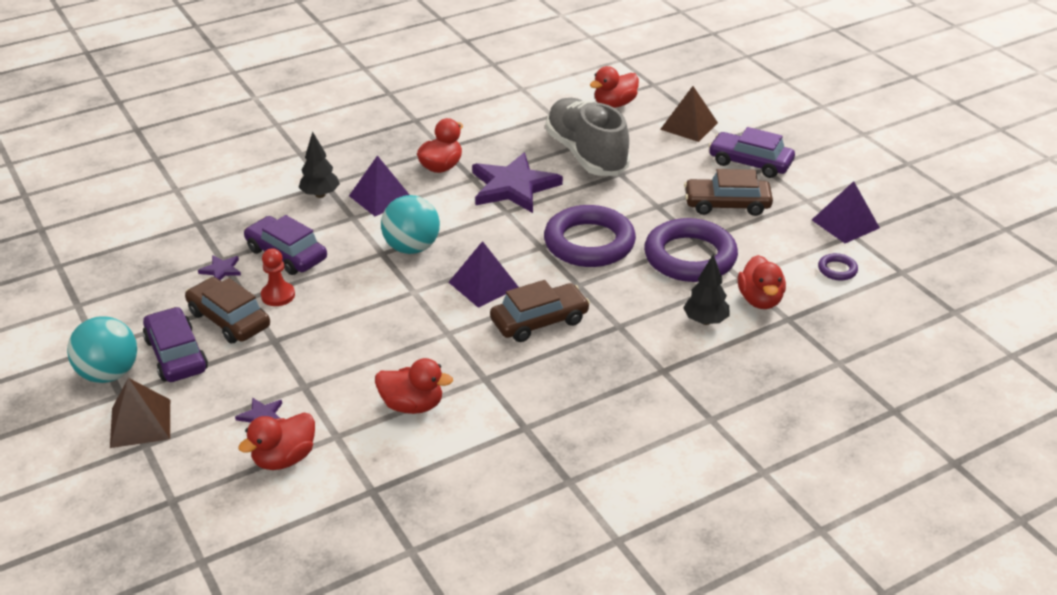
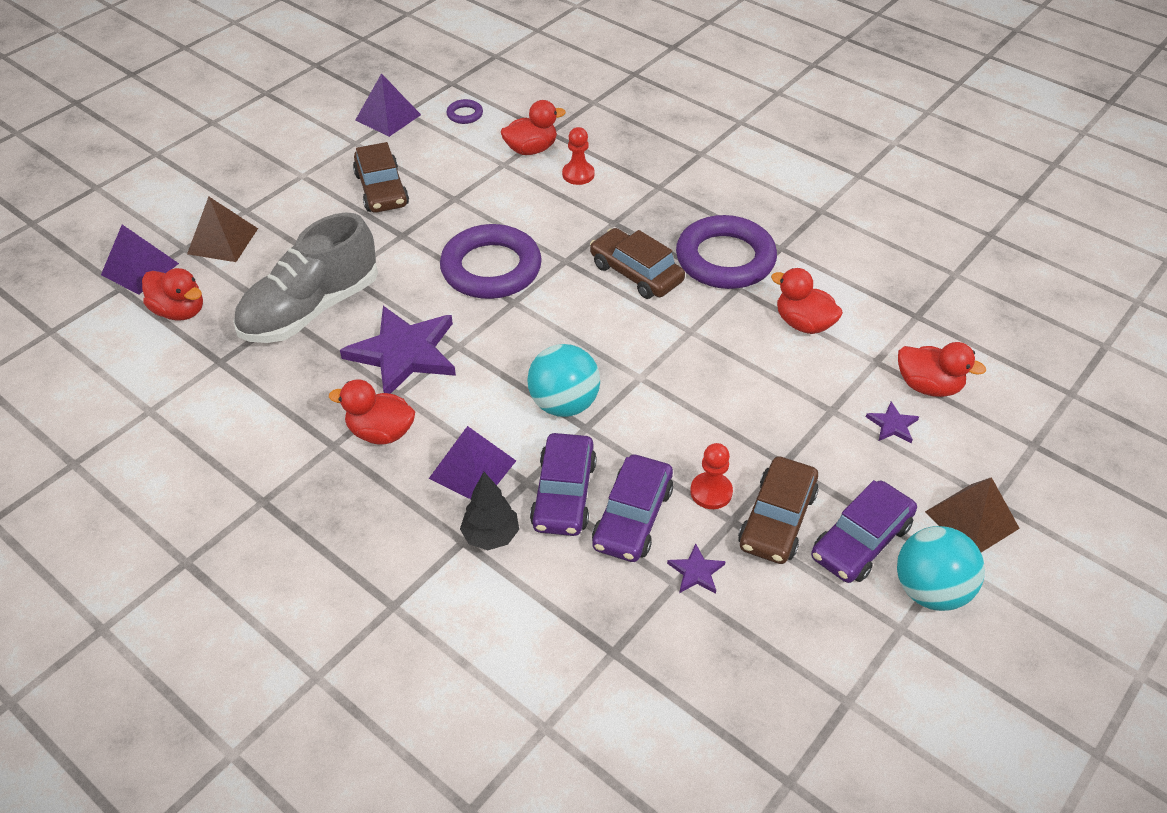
camera: 110 degrees left, 10 degrees up
red duck [375,358,453,414] -> red duck turned 45 degrees counterclockwise [771,268,843,334]
purple pyramid [448,241,518,308] -> purple pyramid moved to [101,225,179,294]
purple ring [644,218,738,282] -> purple ring moved to [676,215,777,289]
black tree [683,254,730,325] -> red pawn [562,127,595,185]
purple car [708,127,795,178] -> purple car moved to [530,433,597,536]

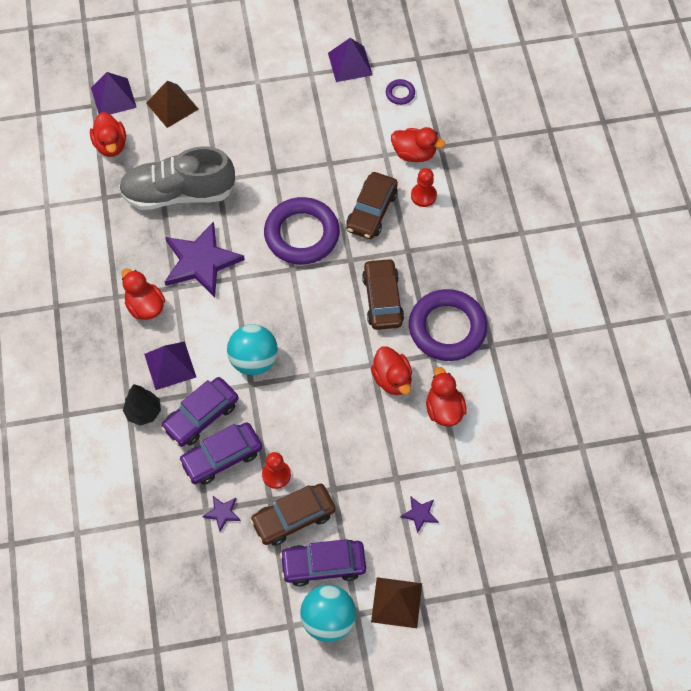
camera: 40 degrees right, 15 degrees up
brown car [353,142,409,213] -> brown car moved to [346,172,398,239]
red duck [898,342,986,397] -> red duck moved to [371,346,412,395]

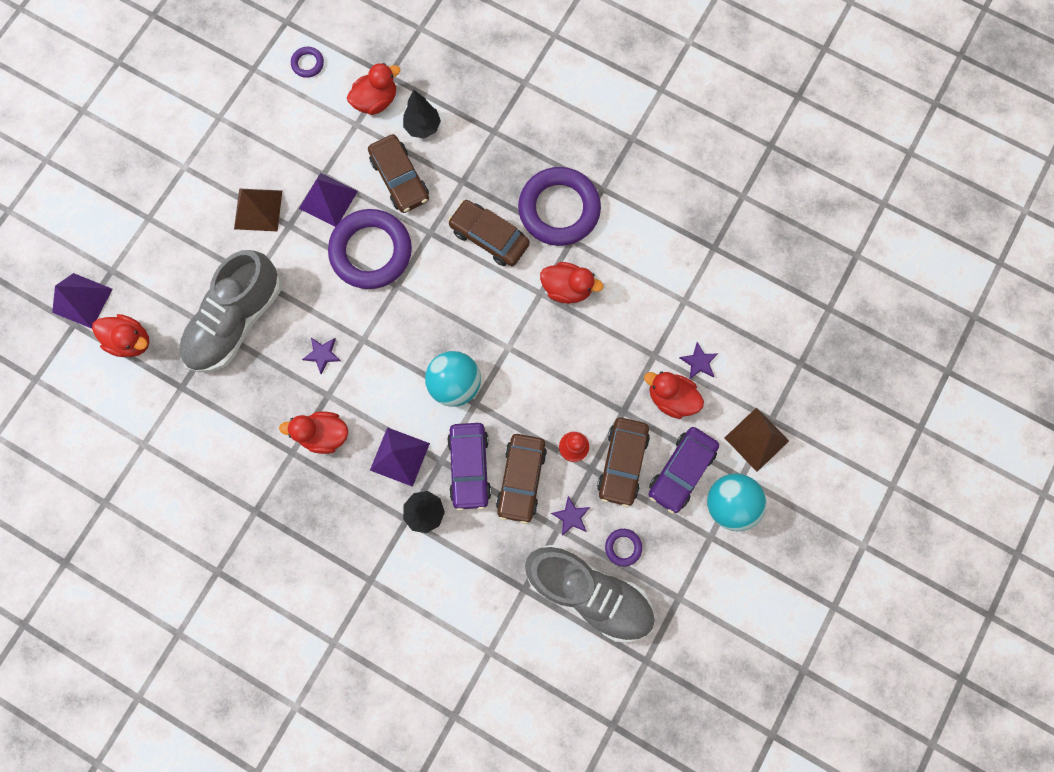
camera: 50 degrees left, 15 degrees up
brown pyramid [146,81,199,128] -> brown pyramid moved to [234,188,282,232]
purple star [165,221,245,297] -> purple star [302,338,341,374], size x0.42
purple car [179,422,262,485] -> brown car [496,434,547,524]
purple pyramid [328,38,372,82] -> purple pyramid moved to [299,173,358,227]
red pawn [411,168,437,207] -> black tree [403,90,441,139]
red duck [426,367,466,427] -> red duck moved to [644,371,704,419]
none -> grey shoe [525,545,655,642]
none -> purple ring [605,529,642,566]

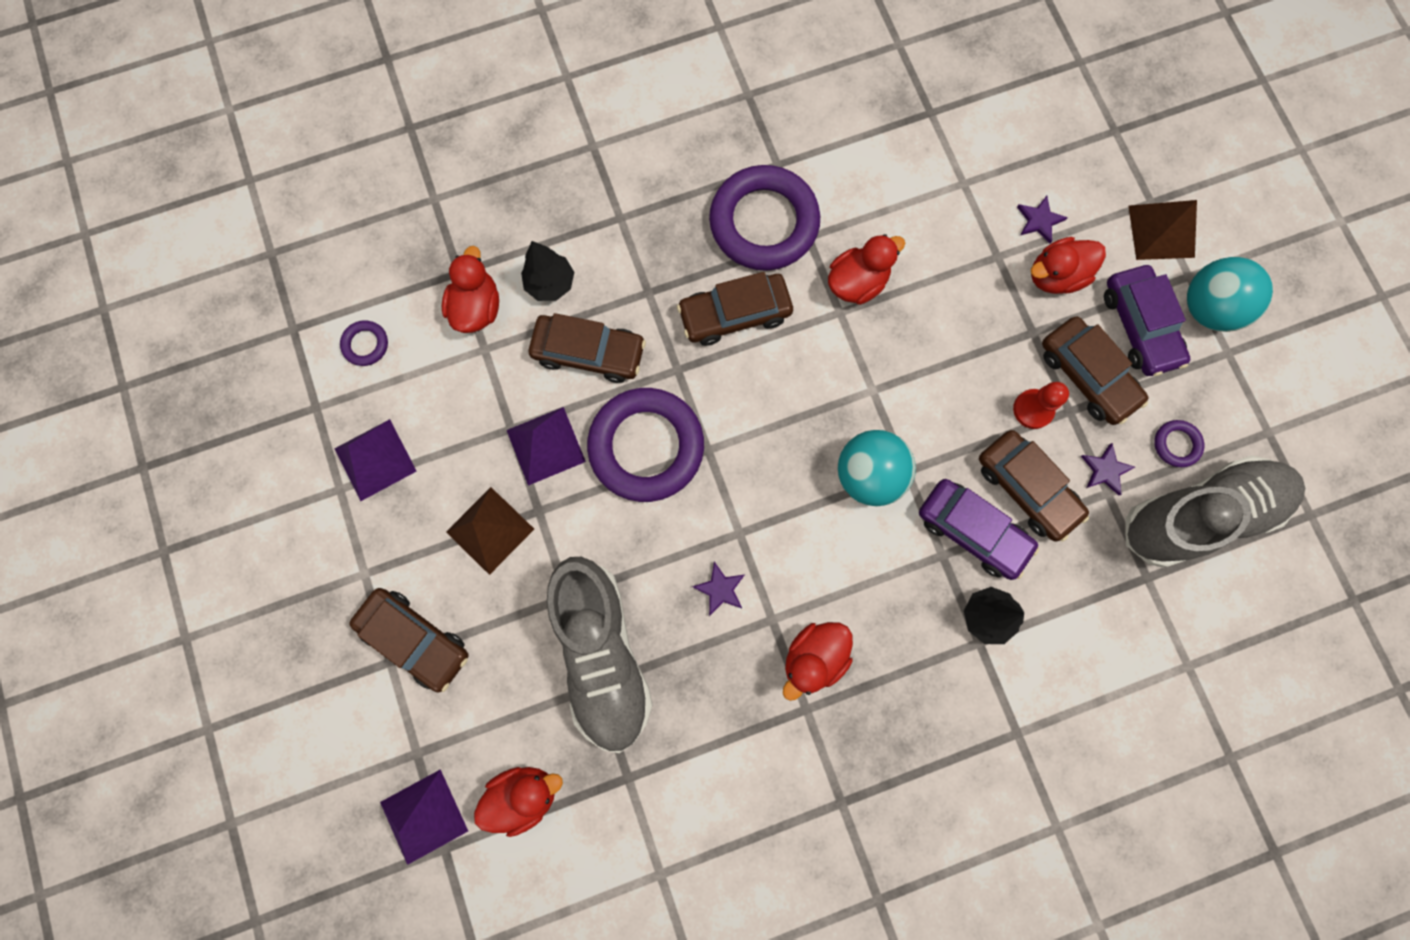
camera: 50 degrees left, 0 degrees up
purple pyramid [370,427,430,487] -> purple pyramid moved to [334,419,416,501]
none -> brown car [349,588,469,692]

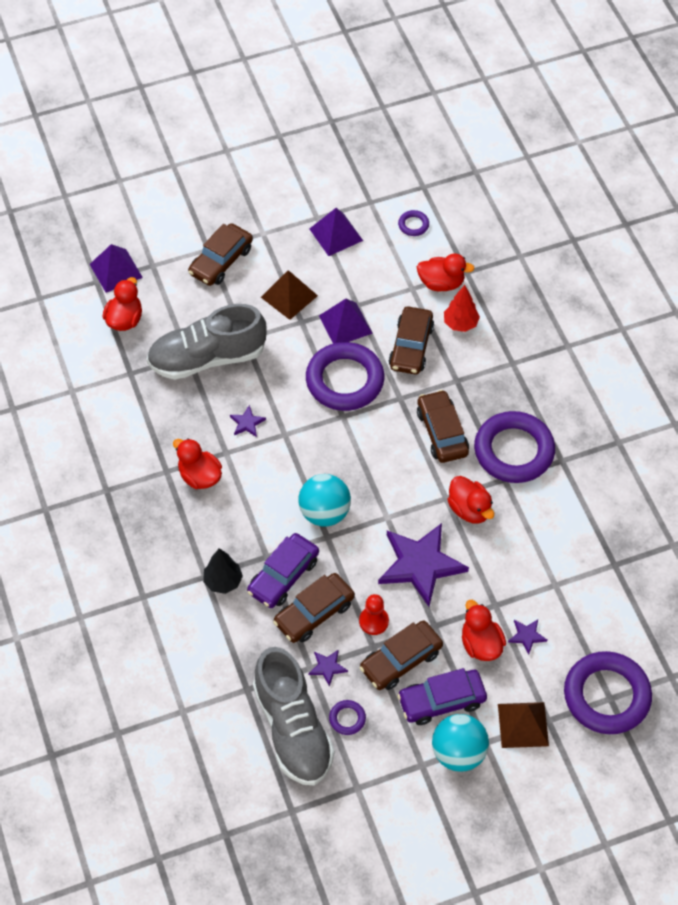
camera: 90 degrees right, 20 degrees down
red duck [474,767,563,837] -> red duck turned 135 degrees counterclockwise [103,277,142,331]
black tree [521,241,574,301] -> red tree [444,285,480,332]
none -> purple star [378,523,469,607]
none -> purple ring [564,651,652,734]

